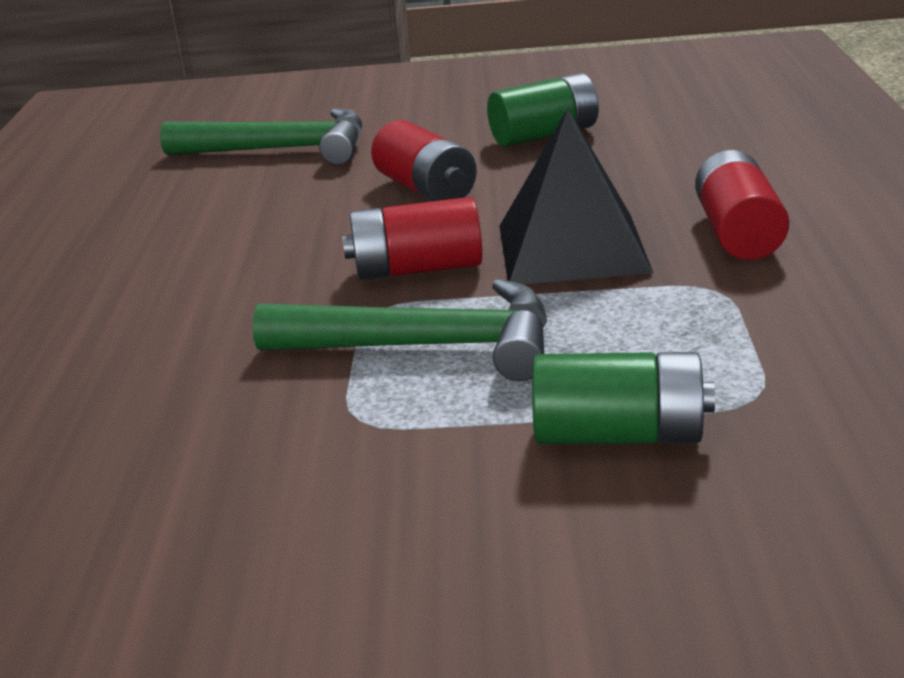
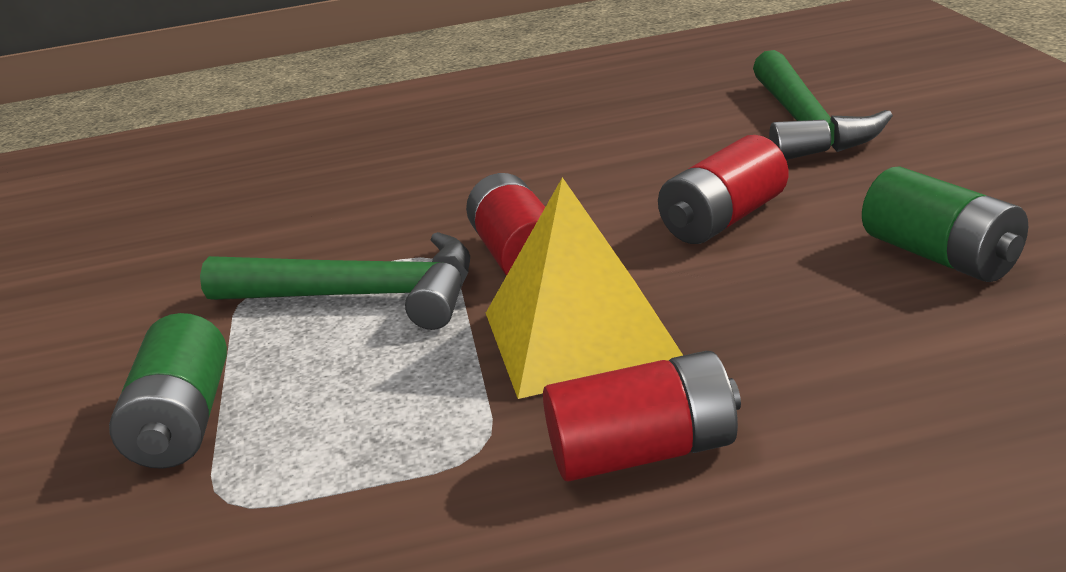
camera: 80 degrees right, 0 degrees up
green hammer [252,279,547,381] -> green hammer turned 75 degrees counterclockwise [200,232,470,330]
black pyramid [500,109,653,284] -> yellow pyramid [486,177,683,399]

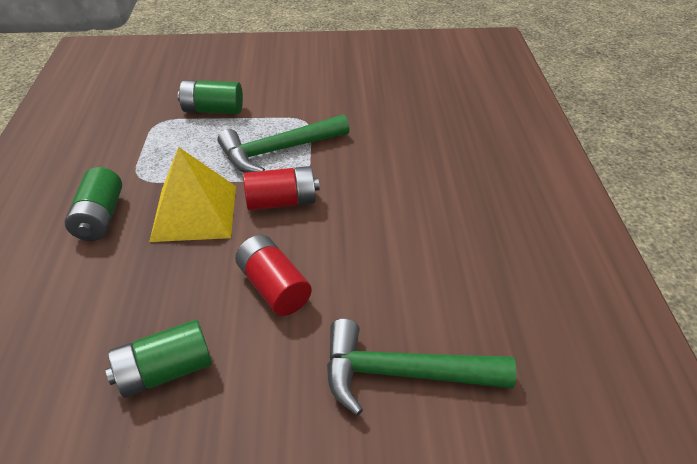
camera: 95 degrees right, 15 degrees up
green hammer [200,232,470,330] -> green hammer turned 45 degrees clockwise [217,114,350,173]
red battery [543,351,741,482] -> green battery [65,167,122,241]

